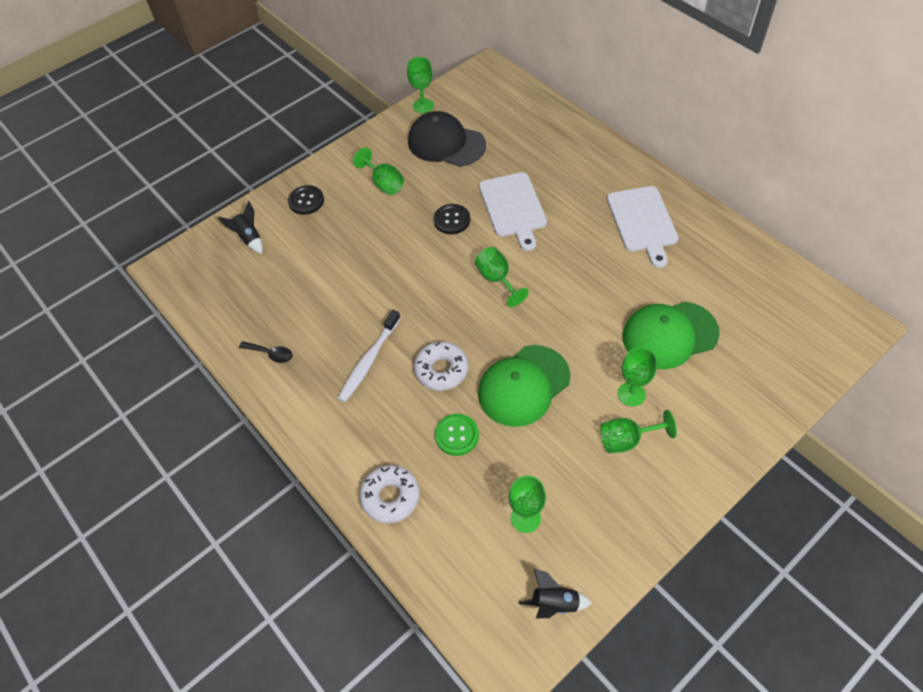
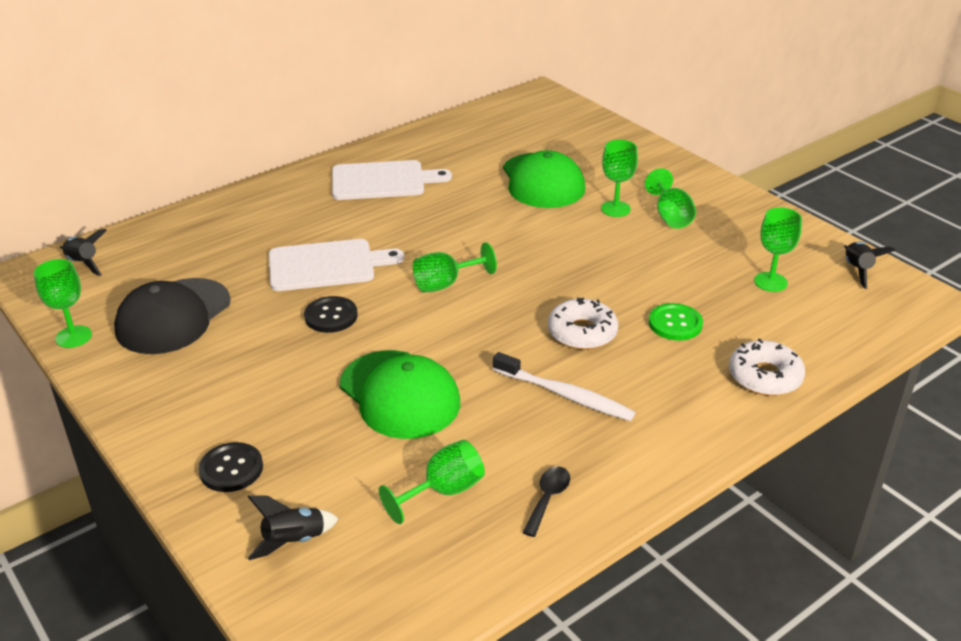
camera: 90 degrees left, 20 degrees down
green goblet [353,147,404,195] -> green goblet moved to [379,440,485,524]
green cap [478,345,571,427] -> green cap moved to [340,350,460,439]
none -> black rocket [60,229,107,276]

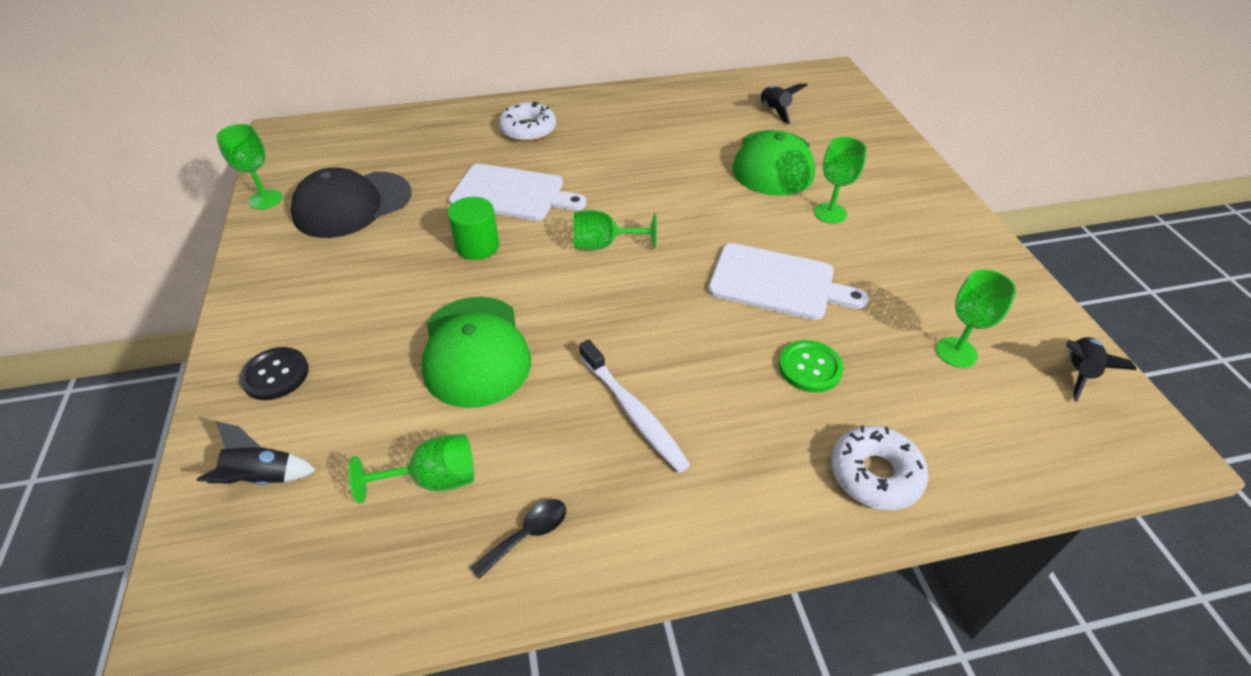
camera: 25 degrees right, 10 degrees up
black rocket [60,229,107,276] -> black rocket moved to [759,84,807,124]
black button [304,296,358,333] -> green cylinder [448,197,499,260]
white cutting board [332,160,452,200] -> white cutting board moved to [708,243,869,320]
white donut [548,298,618,350] -> white donut moved to [499,102,556,142]
green goblet [645,168,696,229] -> none

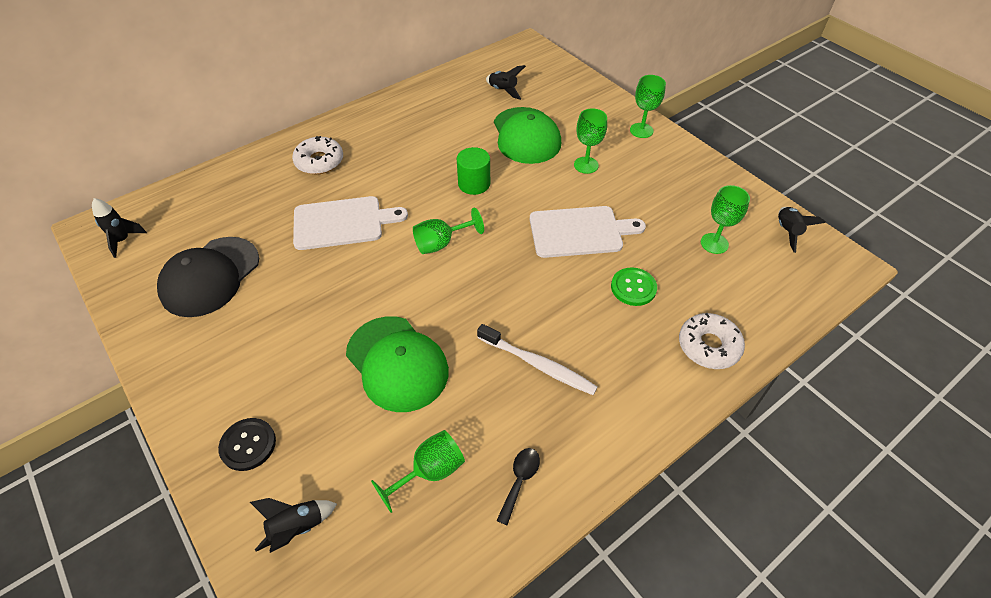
camera: 25 degrees left, 5 degrees up
green goblet [216,124,282,209] -> green goblet moved to [630,75,666,138]
green cylinder [448,197,499,260] -> green cylinder moved to [457,147,490,195]
none -> black rocket [92,198,147,258]

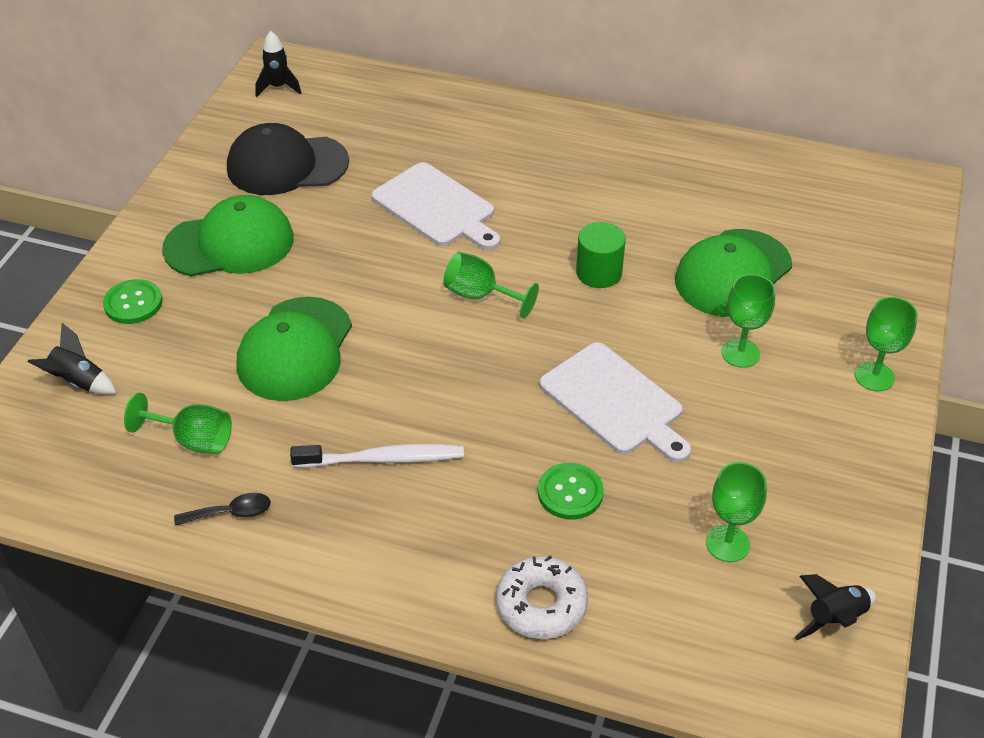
camera: 55 degrees right, 5 degrees down
black button [218,418,276,471] -> green button [103,279,163,324]
white donut [292,136,343,174] -> none
white toothbrush [477,324,598,395] -> white toothbrush turned 90 degrees counterclockwise [290,444,464,468]
black rocket [486,65,526,100] -> none
none -> green cap [162,195,294,277]

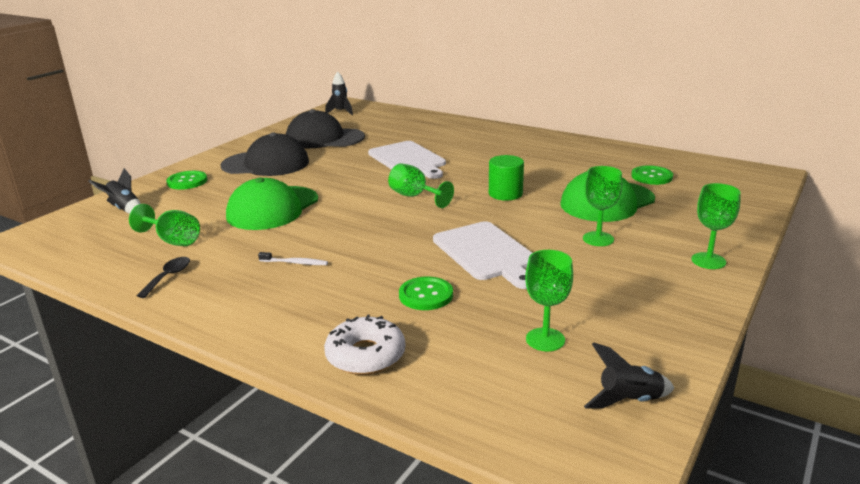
camera: 15 degrees right, 20 degrees down
green cap [162,195,294,277] -> black cap [221,132,309,176]
black spoon [174,493,271,526] -> black spoon turned 75 degrees counterclockwise [137,257,190,298]
white toothbrush [290,444,464,468] -> white toothbrush [258,252,328,265], size x0.54
none -> green button [631,165,673,185]

